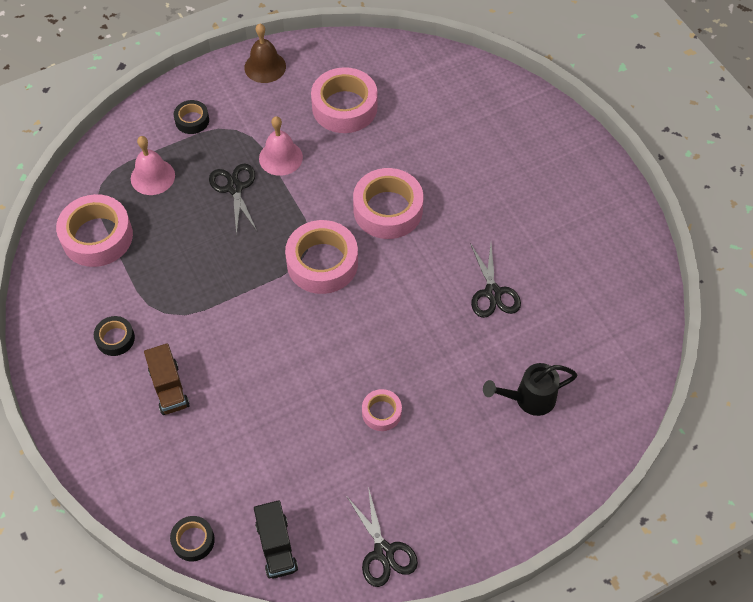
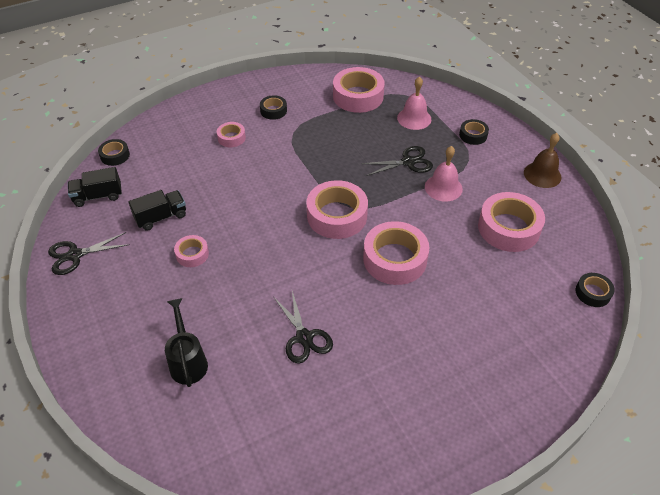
camera: 90 degrees right, 10 degrees down
brown truck [144,343,190,415] -> pink tape [217,122,246,147]
black scissors [470,243,521,318] -> black scissors turned 105 degrees counterclockwise [274,291,333,364]
none -> black truck [128,190,186,231]
none -> black tape [576,273,615,307]

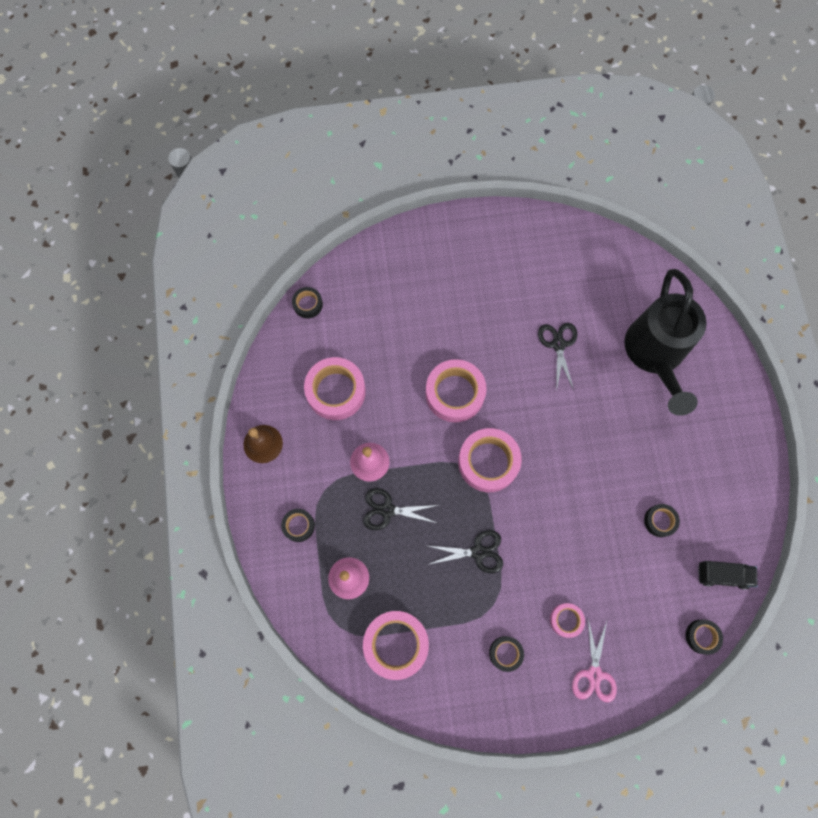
camera: 160 degrees left, 25 degrees up
black scissors [48,232,130,275] -> black scissors moved to [427,530,503,573]
black truck [128,190,186,231] -> black tape [644,504,680,537]
black watering can [165,298,208,387] -> black watering can [625,269,706,416], size x2.02
pink tape [174,235,209,267] -> none
none -> pink scissors [572,619,617,702]

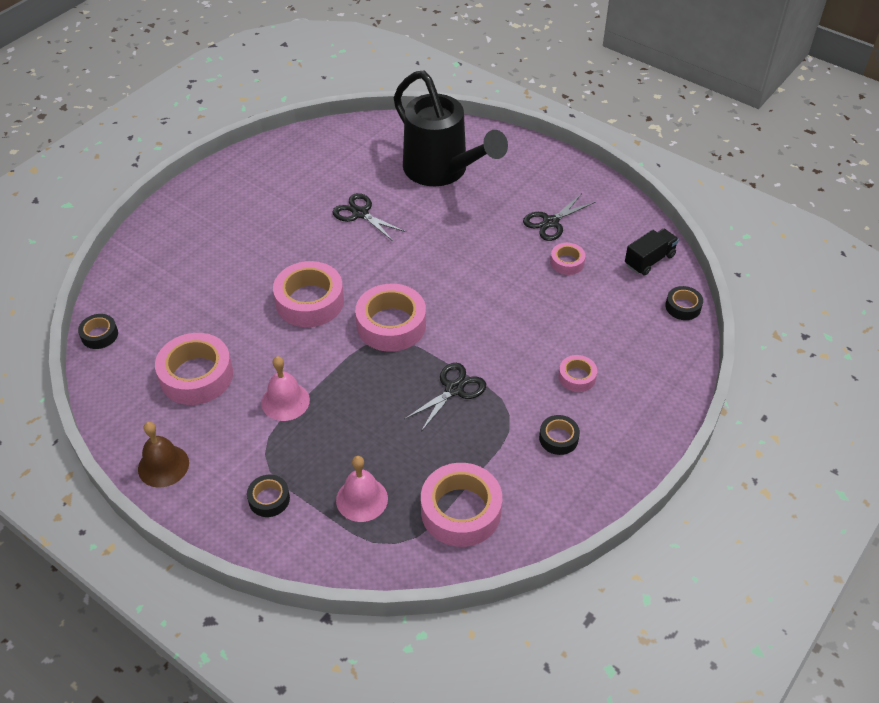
camera: 45 degrees left, 25 degrees down
black scissors [363,488,439,530] -> black scissors moved to [523,194,595,241]
pink scissors [572,619,617,702] -> none
black tape [644,504,680,537] -> pink tape [550,243,585,275]

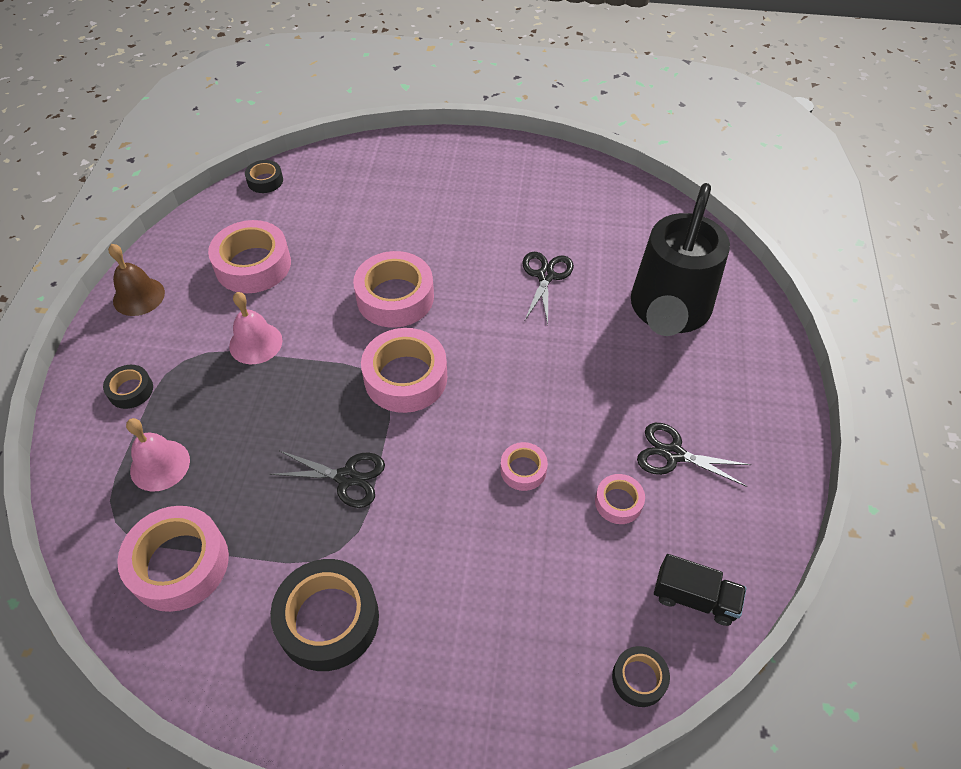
camera: 60 degrees right, 5 degrees up
black tape [539,415,580,455] -> black tape [270,559,379,671], size x1.94
pink tape [558,355,597,392] -> pink tape moved to [500,442,548,491]

